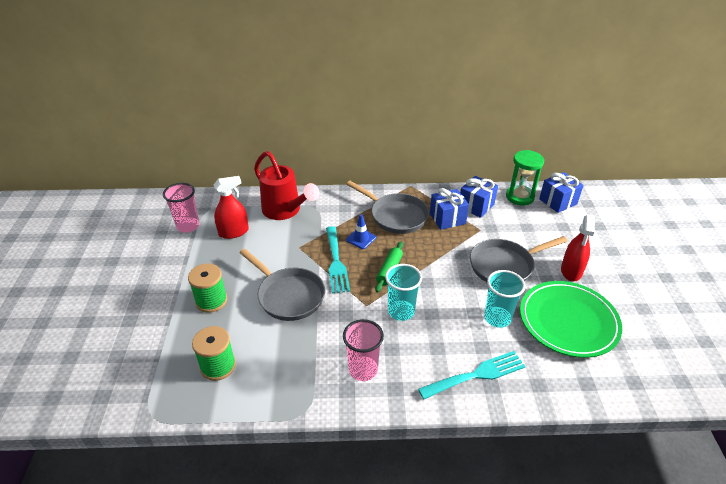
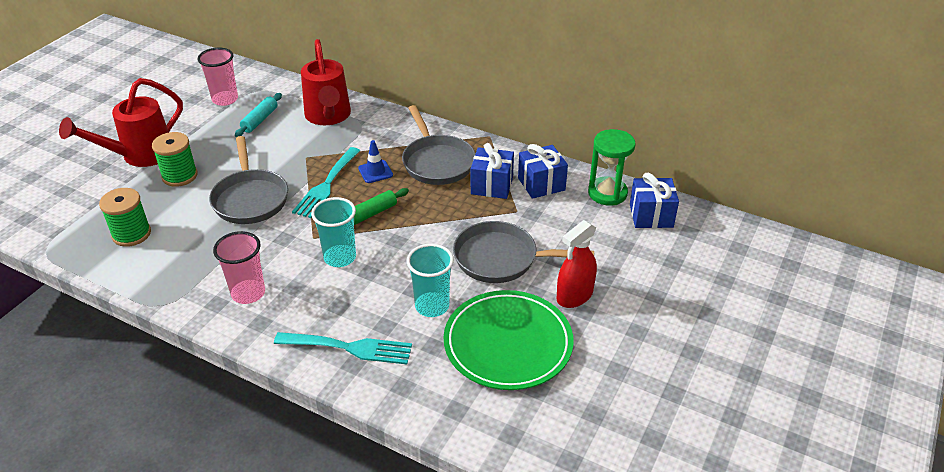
camera: 30 degrees right, 0 degrees up
red spray bottle [214,176,249,239] -> turquoise rolling pin [235,93,282,137]
none -> red watering can [59,78,183,167]

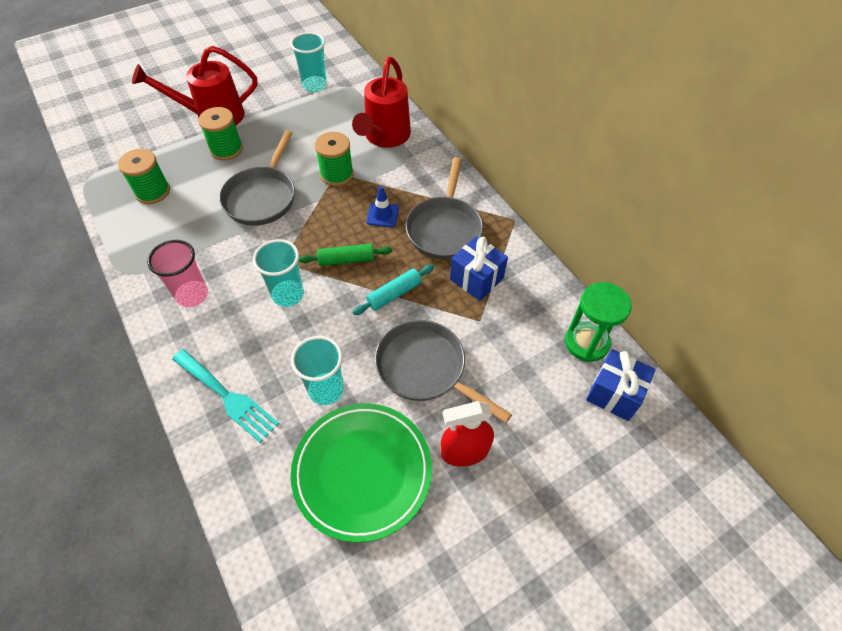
camera: 30 degrees right, 15 degrees up
pink cup [197,47,238,106] -> turquoise cup [290,32,327,92]
turquoise rolling pin [235,93,282,137] -> turquoise rolling pin moved to [353,265,434,315]
turquoise fork [292,147,360,218] -> none
blue gift [518,144,568,199] -> none
none -> green spool [315,132,354,186]

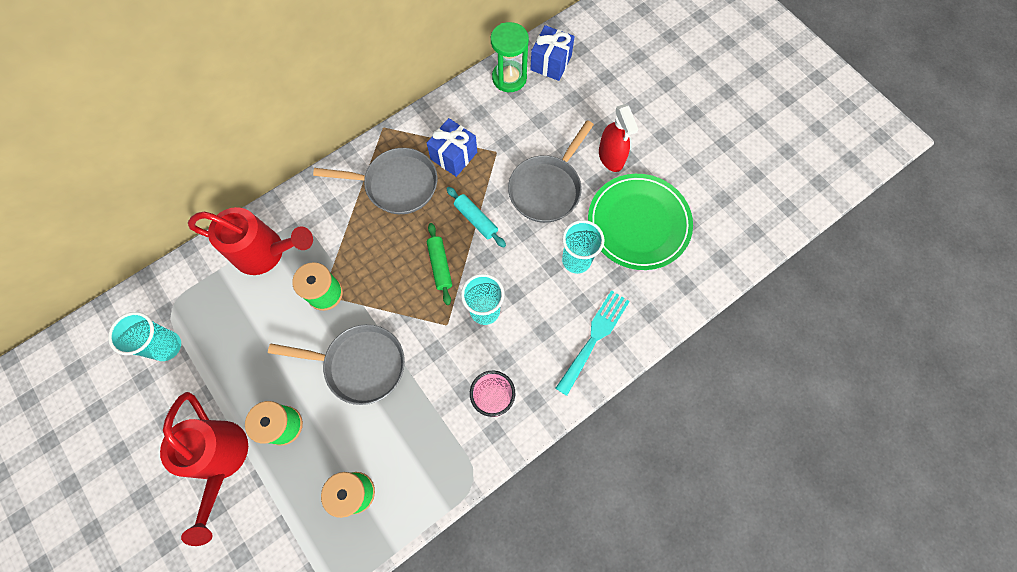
camera: 95 degrees left, 15 degrees up
blue traffic cone [366,186,399,227] -> none

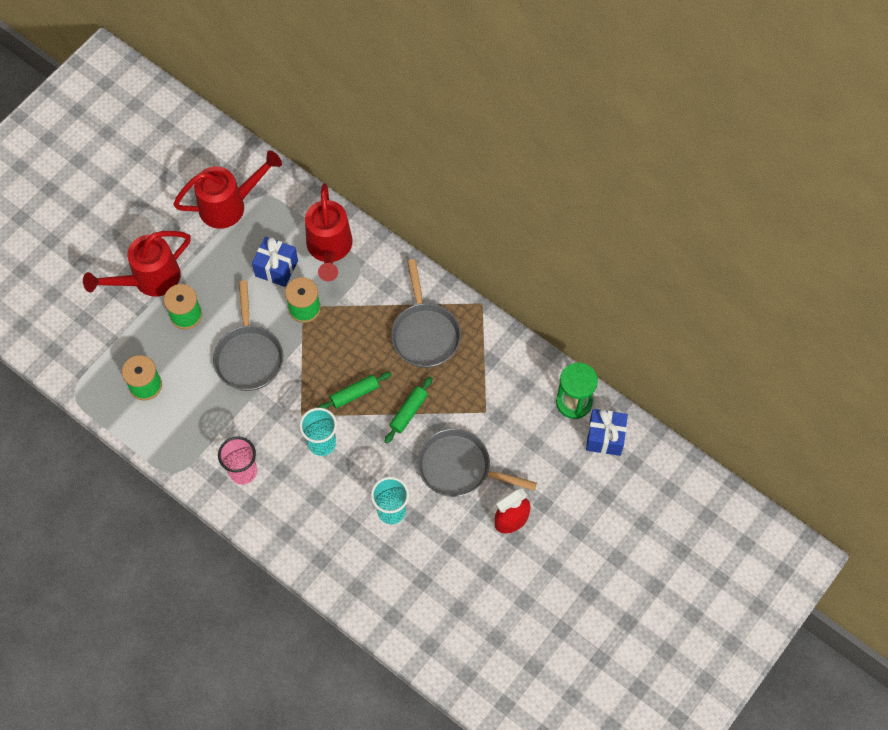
camera: 75 degrees right, 5 degrees down
turquoise cup [108,312,181,361] -> red watering can [173,150,282,229]
blue gift [427,118,477,177] -> blue gift moved to [252,237,298,287]
turquoise rolling pin [446,187,506,248] -> green rolling pin [384,377,433,444]
turquoise fork [555,290,630,396] -> none
green plate [588,174,693,270] -> none

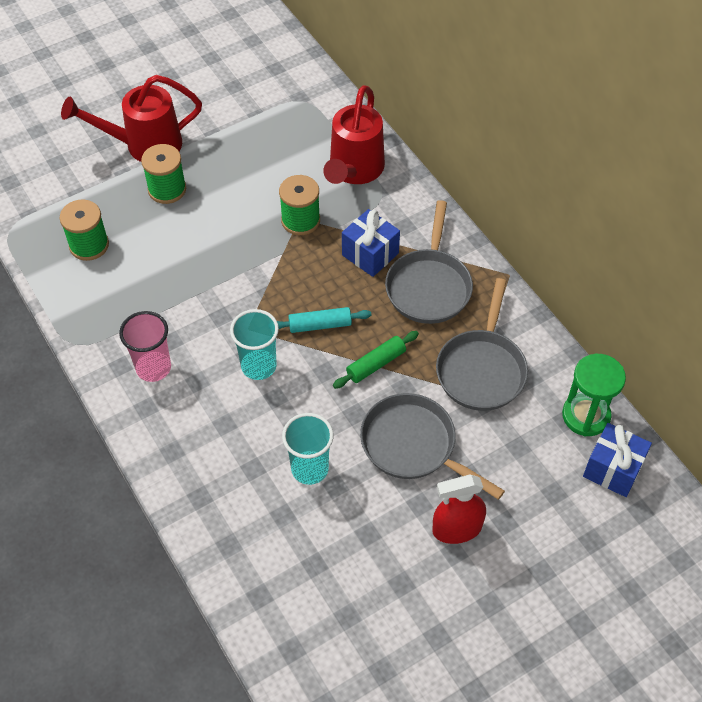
camera: 20 degrees right, 10 degrees down
red watering can [173,150,282,229] -> none
grey pan [213,281,283,391] -> grey pan moved to [436,278,528,411]
blue gift [252,237,298,287] -> blue gift moved to [342,209,400,277]
green rolling pin [318,372,392,409] -> turquoise rolling pin [277,307,372,333]

